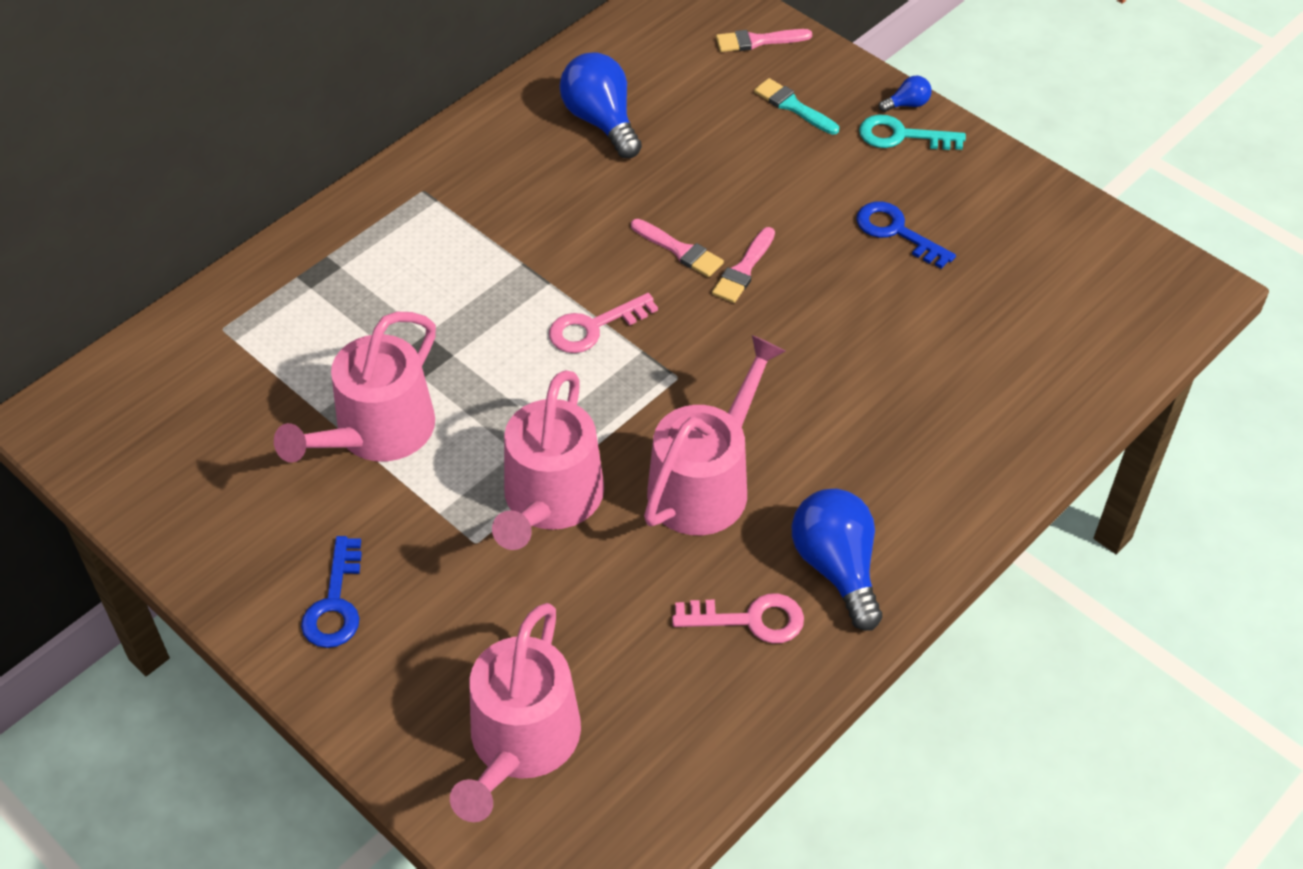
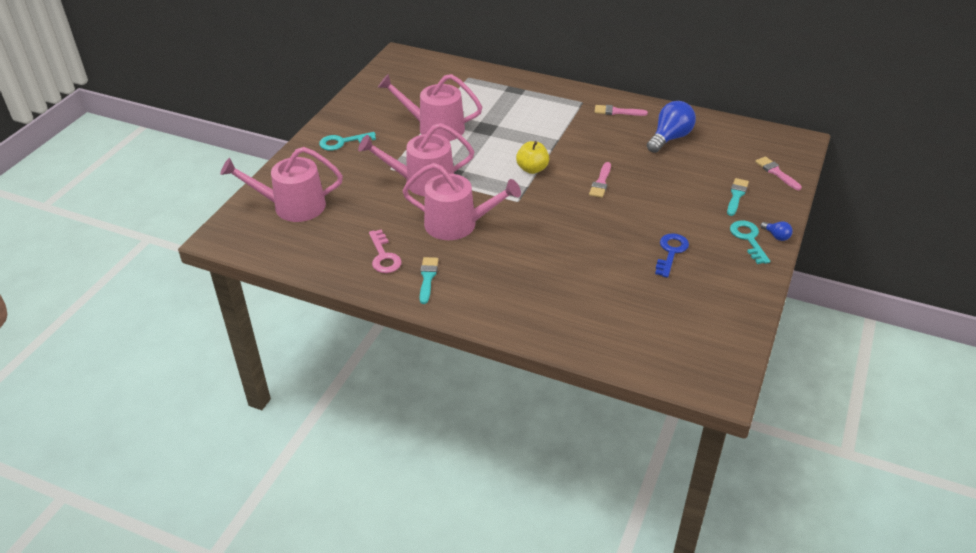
camera: 70 degrees right, 10 degrees down
blue key [301,536,362,648] -> turquoise key [319,132,376,150]
pink key [549,293,658,353] -> yellow apple [516,141,549,174]
pink brush [712,227,775,303] -> pink brush moved to [595,105,648,116]
blue light bulb [792,489,882,631] -> turquoise brush [420,257,439,304]

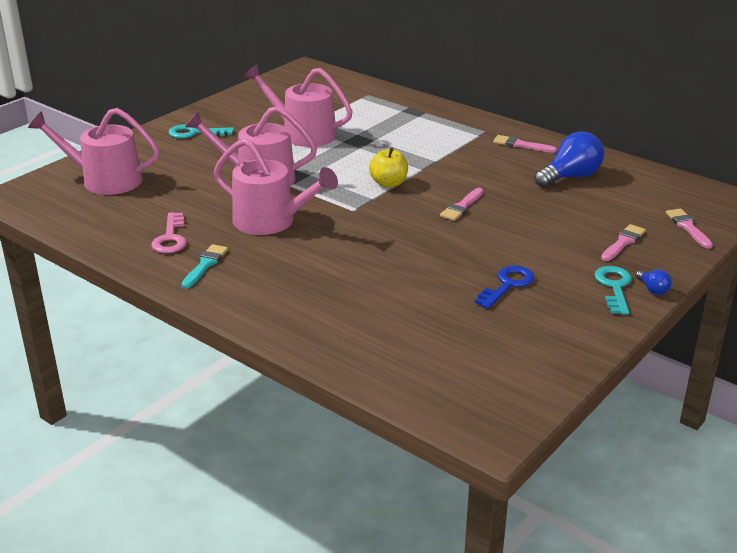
camera: 15 degrees right, 10 degrees down
turquoise brush [727,178,749,216] -> pink brush [601,224,646,261]

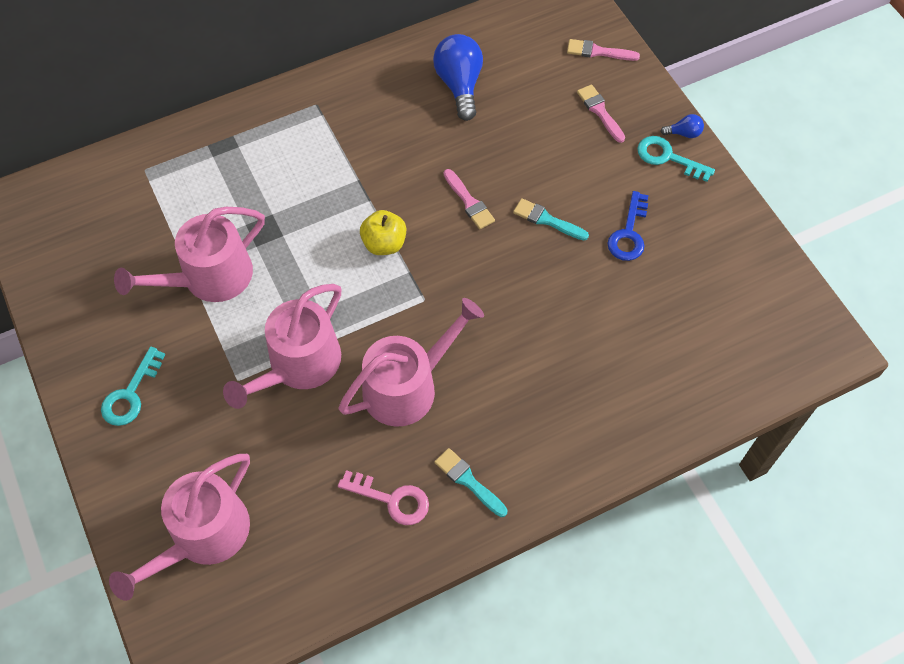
camera: 65 degrees left, 30 degrees up
blue key [475,266,534,309] -> blue key turned 135 degrees counterclockwise [607,191,649,261]
pink brush [493,135,557,153] -> none
none -> turquoise brush [513,198,589,240]

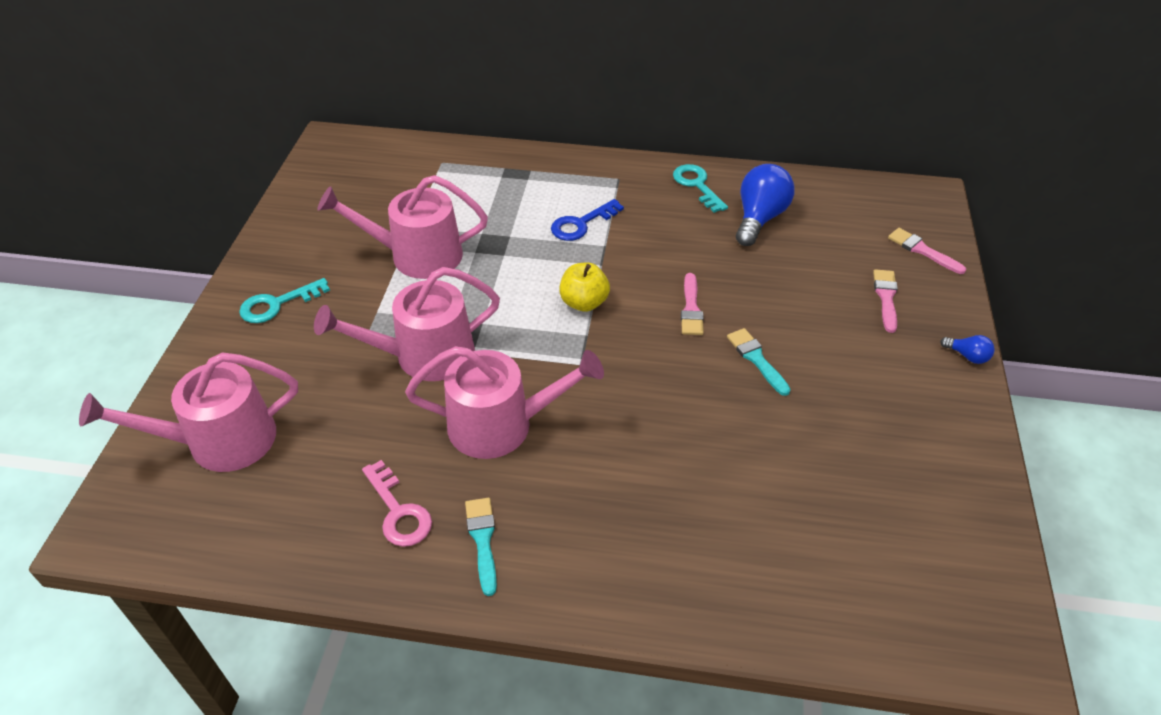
camera: 35 degrees right, 15 degrees down
blue key [607,191,649,261] -> blue key moved to [551,199,624,241]
turquoise key [637,136,715,182] -> turquoise key moved to [673,164,728,213]

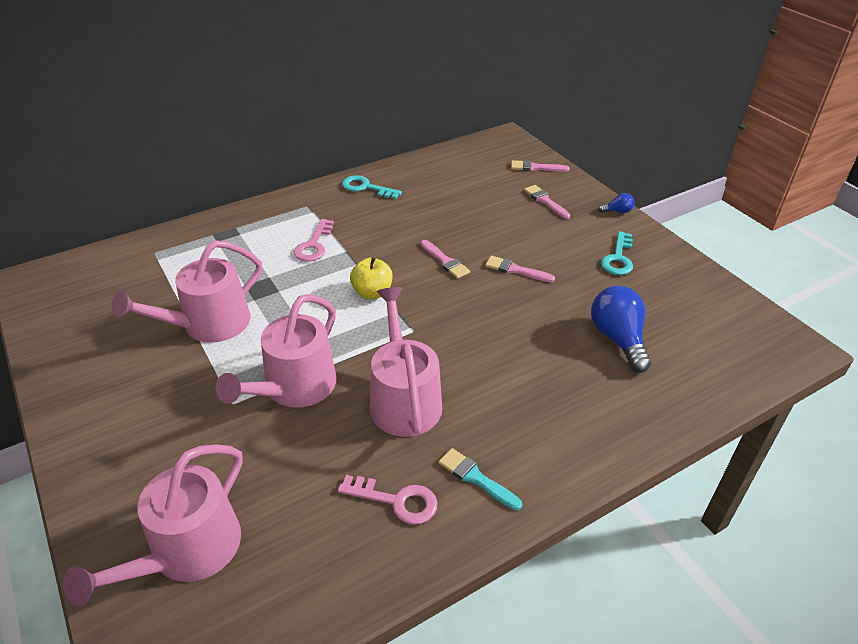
camera: 40 degrees left, 5 degrees down
turquoise key [239,278,330,323] -> turquoise key moved to [601,231,633,275]
pink watering can [405,346,604,459] -> pink watering can turned 60 degrees counterclockwise [370,287,442,437]
blue key [551,199,624,241] -> pink key [294,219,334,262]
turquoise brush [727,328,791,396] -> pink brush [485,256,555,282]
blue light bulb [736,164,794,246] -> blue light bulb moved to [591,286,651,373]

